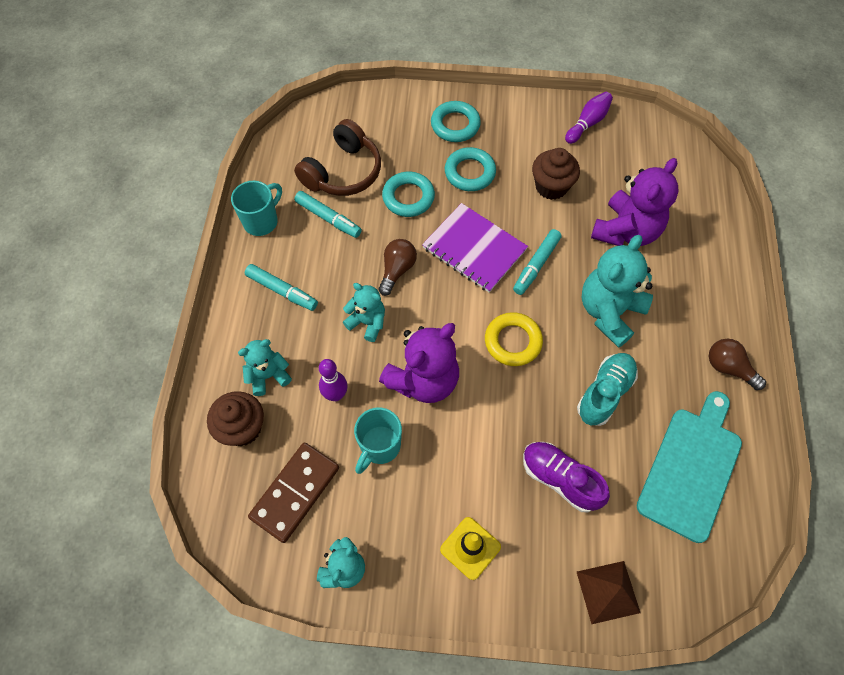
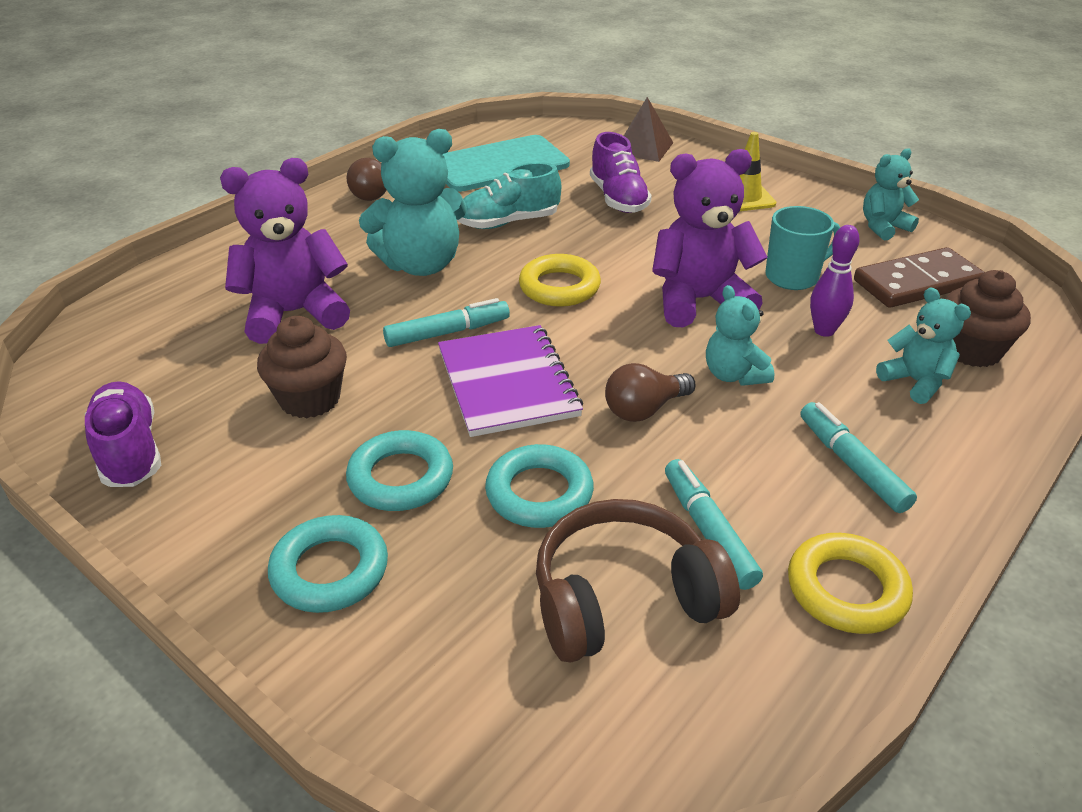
camera: 145 degrees left, 25 degrees down
turquoise mug [231,181,282,236] -> yellow ring [788,533,913,634]
turquoise teddy bear [238,339,292,396] -> turquoise teddy bear turned 135 degrees counterclockwise [876,287,971,404]
purple bowling pin [565,92,613,144] -> purple shoe [85,381,161,487]

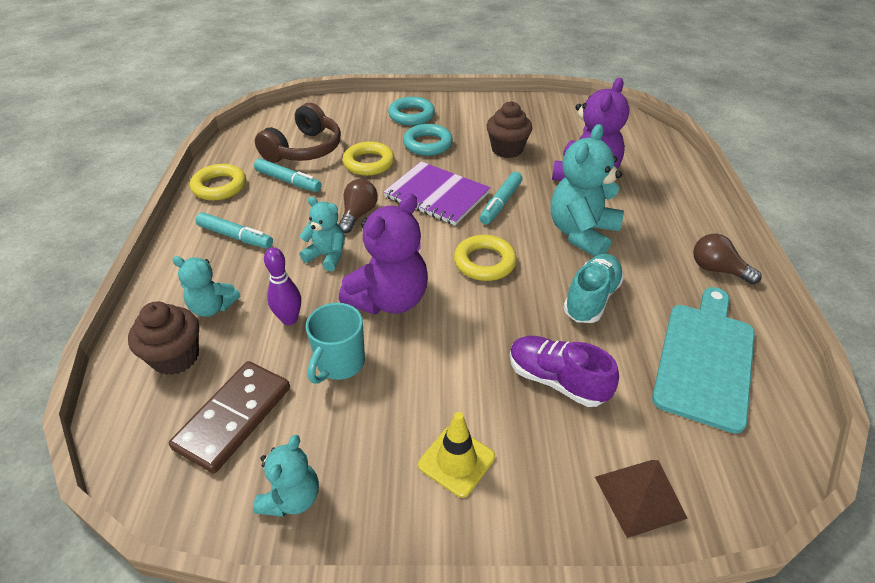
camera: 140 degrees right, 5 degrees up
purple shoe [85,381,161,487] -> none
turquoise ring [485,444,594,528] -> yellow ring [343,141,394,176]

